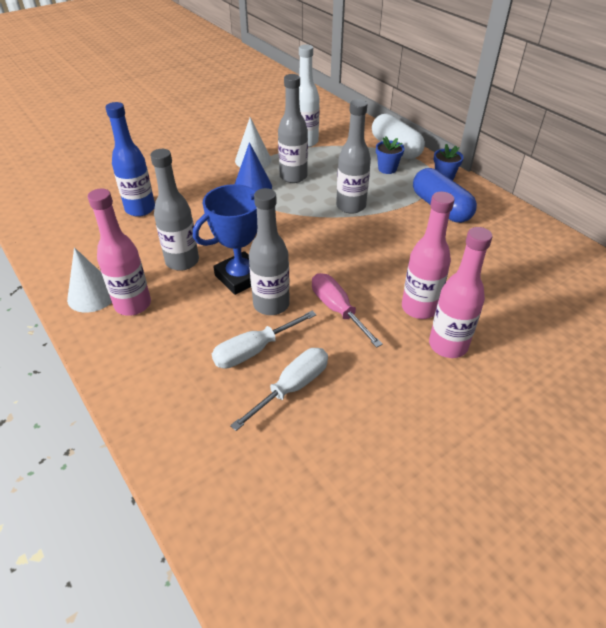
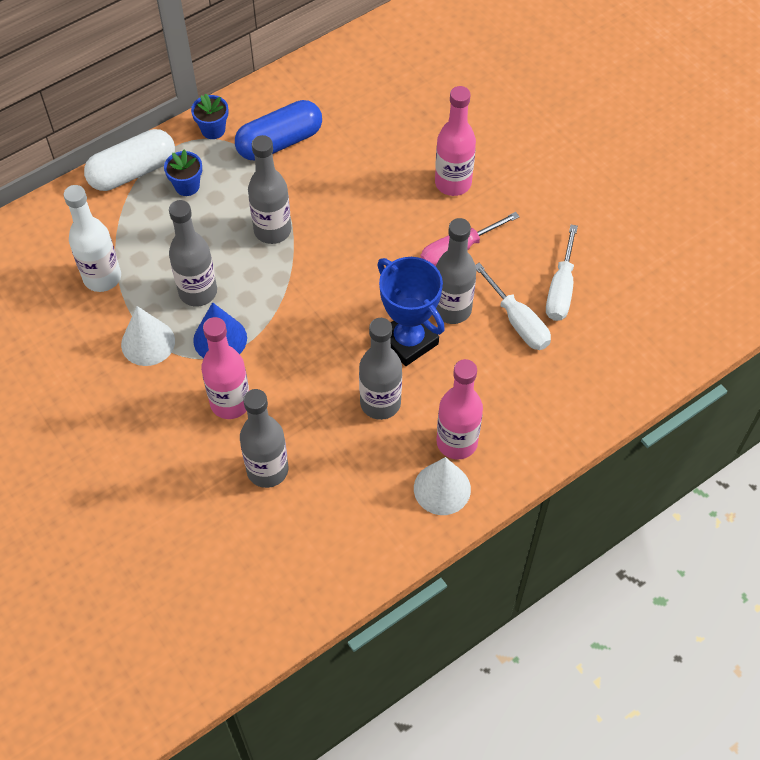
camera: 90 degrees left, 15 degrees up
blue bottle [105,102,155,217] -> grey bottle [240,389,288,488]
white screwdriver [230,348,328,431] -> white screwdriver turned 120 degrees counterclockwise [546,225,578,321]
pink bottle [429,227,492,358] -> pink bottle moved to [201,317,249,419]

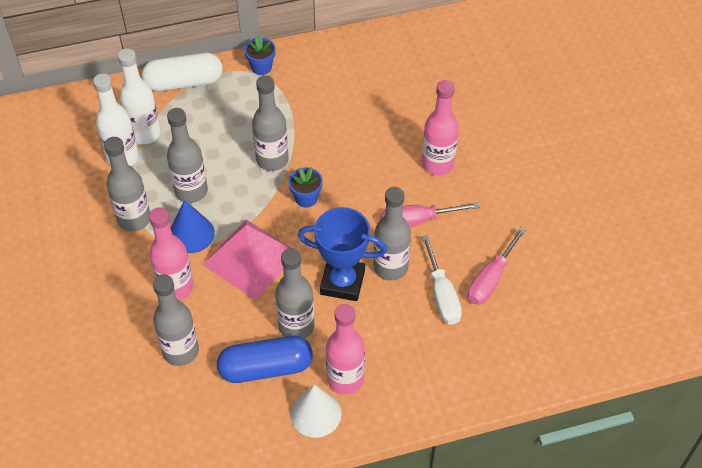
camera: 20 degrees right, 5 degrees down
white cone [121,306,175,366] -> grey bottle [104,137,150,232]
blue flower pot [164,149,202,196] -> blue flower pot moved to [288,167,323,208]
blue capsule [235,100,322,160] -> blue capsule moved to [217,336,313,383]
blue trophy [377,257,445,366] -> blue trophy turned 60 degrees counterclockwise [298,207,387,301]
white screwdriver [546,225,578,321] -> pink screwdriver [468,227,526,305]
none -> white bottle [118,48,161,144]
none -> pink pyramid [202,220,291,300]

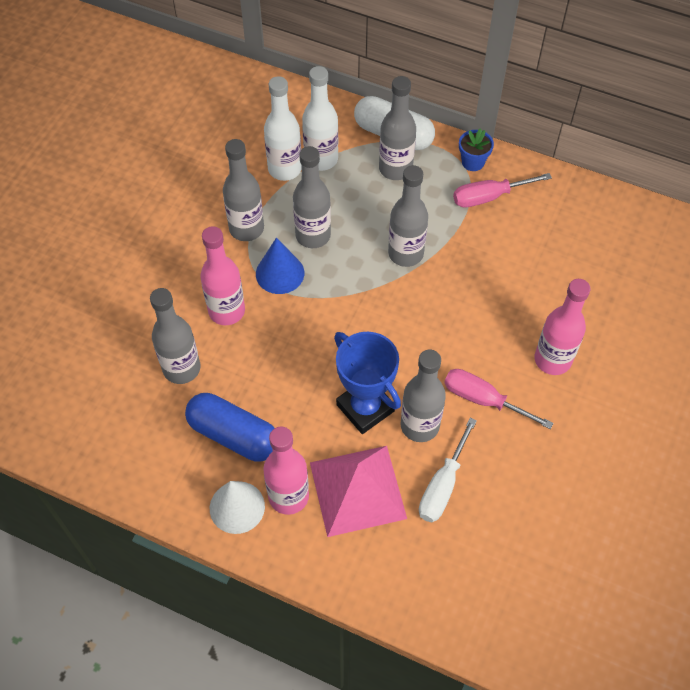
camera: 40 degrees right, 5 degrees up
pink pyramid [202,220,291,300] -> pink pyramid moved to [310,446,407,537]
grey bottle [275,248,314,339] -> grey bottle moved to [379,76,416,180]
blue flower pot [288,167,323,208] -> none
pink screwdriver [468,227,526,305] -> pink screwdriver moved to [453,173,552,208]

